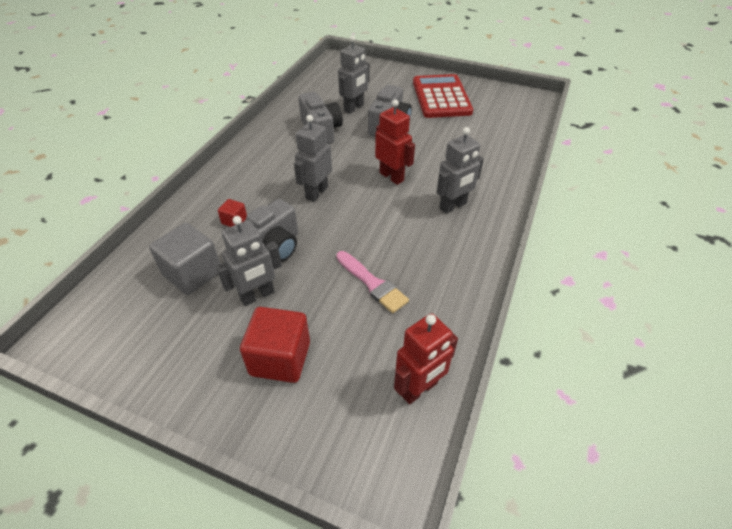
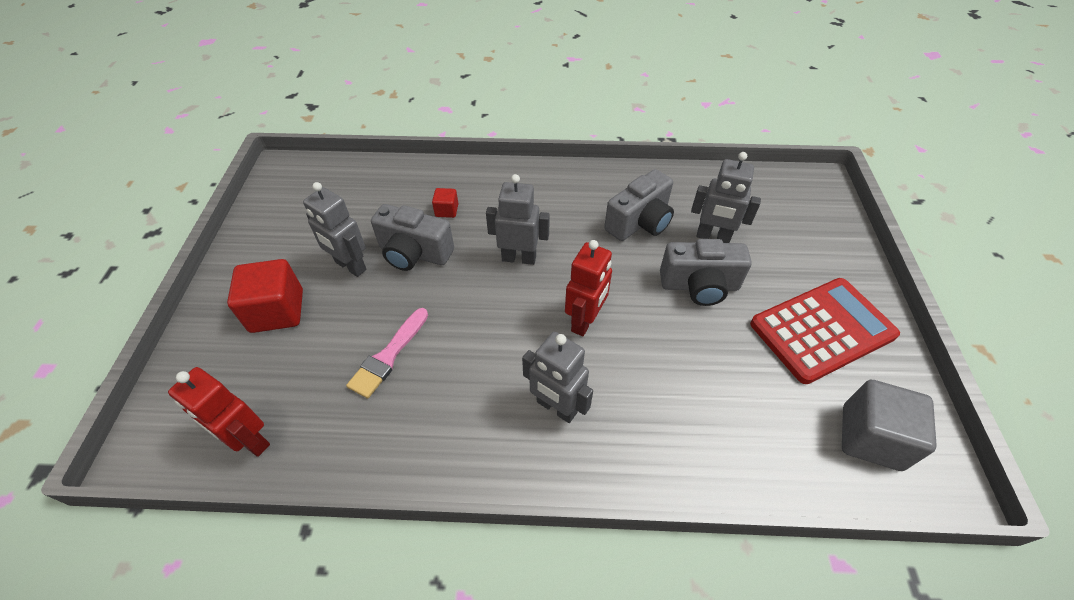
camera: 70 degrees right, 5 degrees up
grey cube [149,223,220,295] -> grey cube moved to [842,380,937,471]

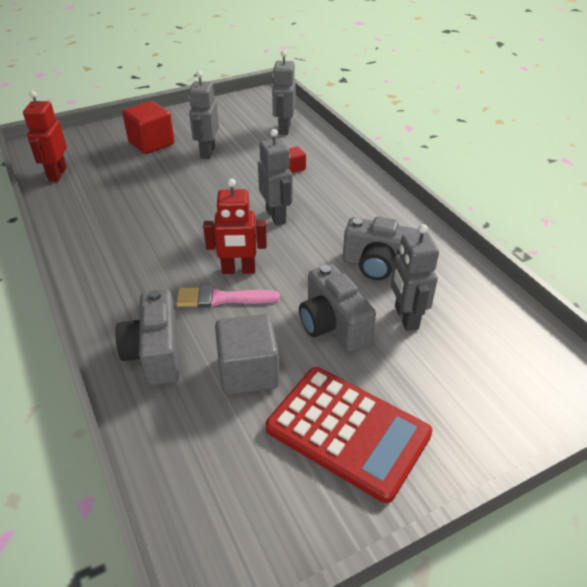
camera: 60 degrees right, 10 degrees down
pink brush [346,308,428,399] -> pink brush moved to [176,286,280,308]
grey camera [371,204,454,271] -> grey camera moved to [115,290,179,386]
grey robot [522,332,593,423] -> grey robot moved to [272,50,296,135]
grey cube [842,380,937,471] -> grey cube moved to [215,314,279,395]

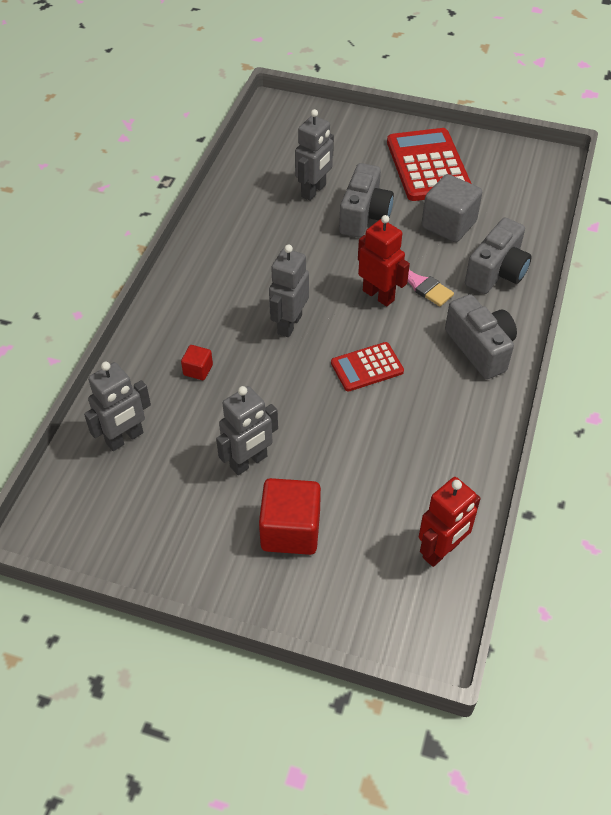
camera: 135 degrees left, 10 degrees up
grey camera [343,216,420,280] -> grey camera moved to [445,294,517,379]
none -> red calculator [331,342,404,392]

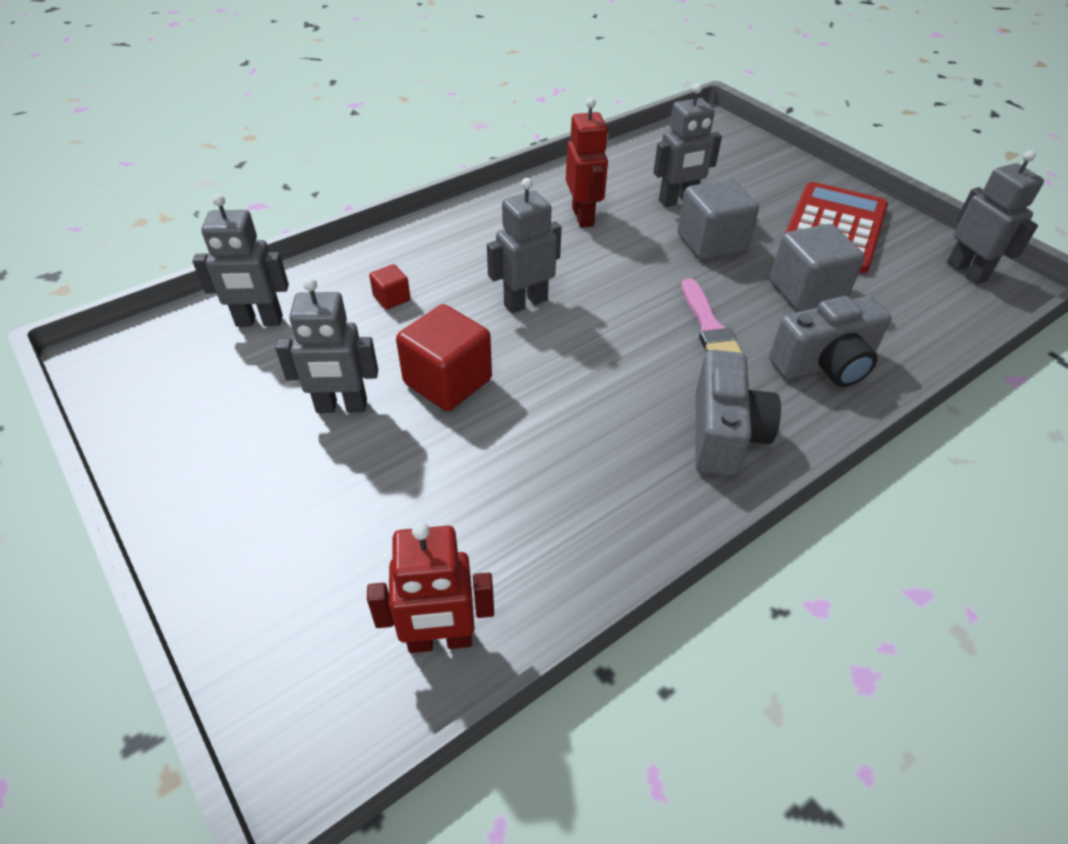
camera: 35 degrees right, 5 degrees down
red cube [259,478,321,555] -> red cube moved to [396,304,492,411]
red calculator [331,342,404,392] -> none
grey camera [339,163,394,238] -> grey cube [678,179,759,261]
red robot [358,215,410,307] -> red robot moved to [566,98,608,228]
none -> grey robot [947,150,1044,285]

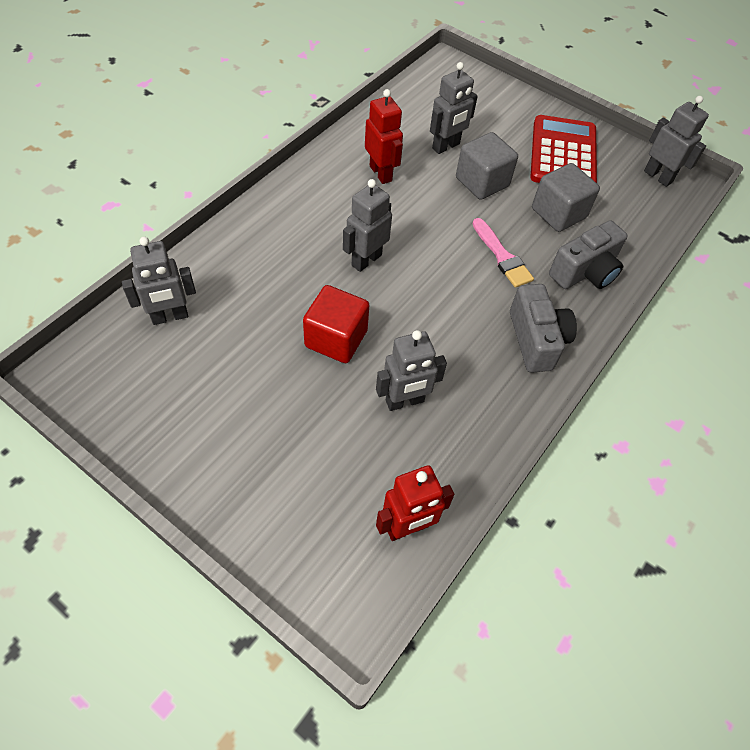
camera: 20 degrees left, 10 degrees up
grey robot [275,278,378,413] -> grey robot moved to [376,330,447,411]
red cube [369,264,410,309] -> none

